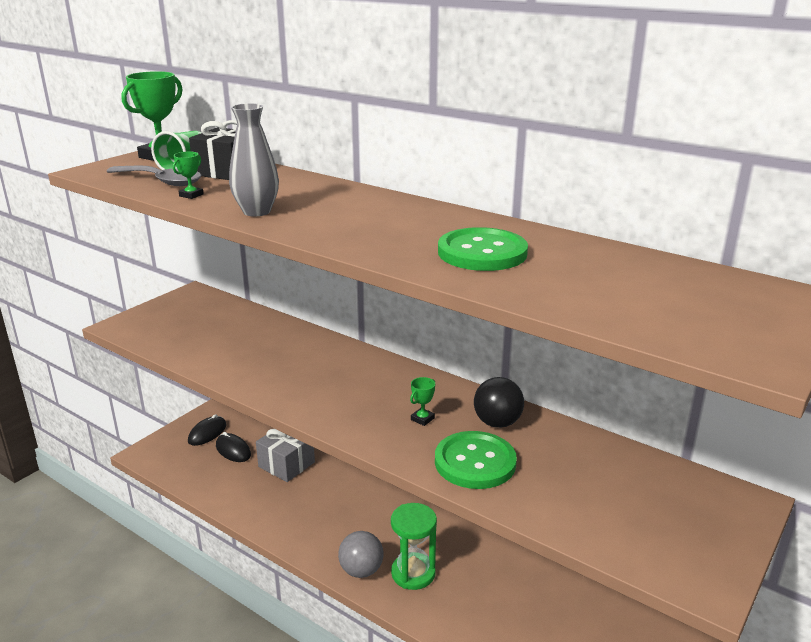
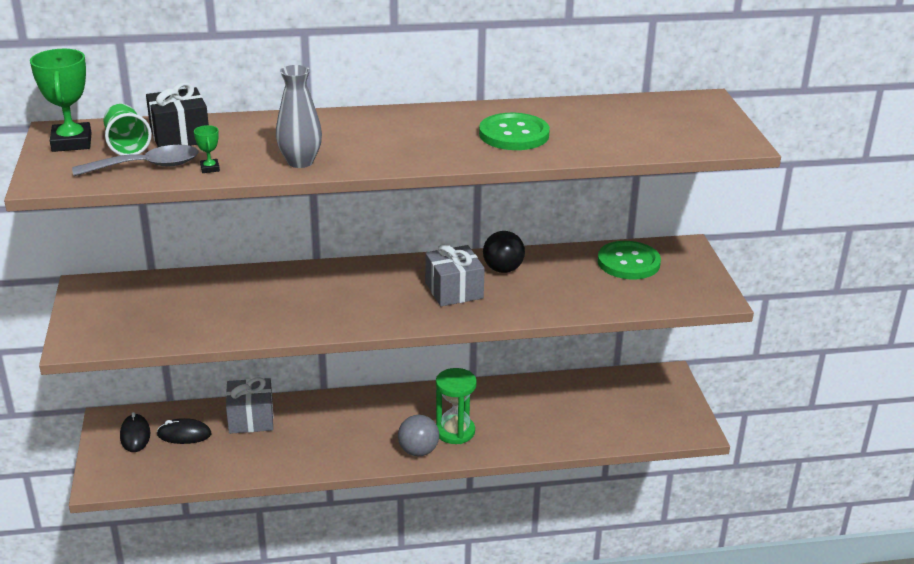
camera: 45 degrees left, 5 degrees up
green trophy [410,377,435,426] -> grey gift [425,244,485,306]
green button [435,431,517,489] -> green button moved to [597,241,661,279]

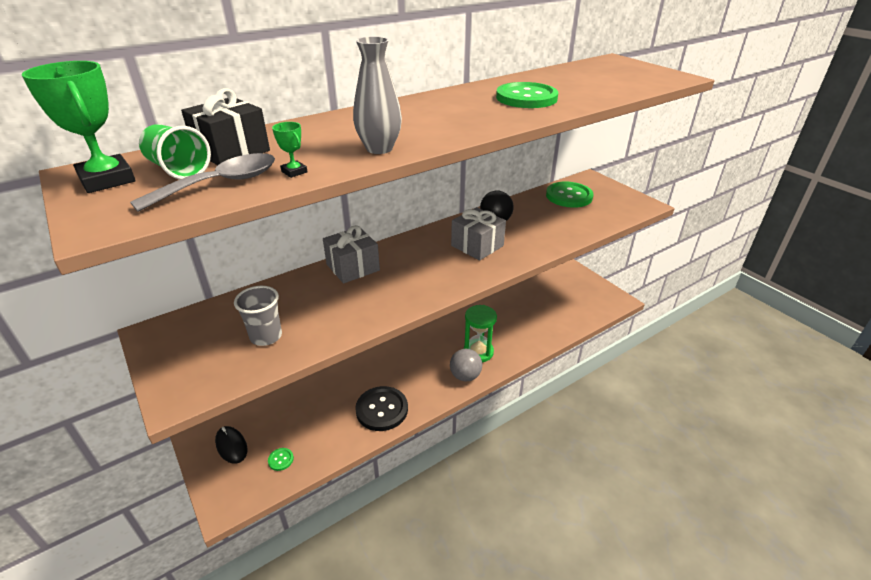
camera: 25 degrees left, 5 degrees up
black mouse [157,418,211,444] -> none
grey gift [226,377,274,434] -> grey gift moved to [323,225,380,284]
none -> grey cup [234,286,282,346]
none -> green button [268,448,294,471]
none -> black button [355,386,408,431]

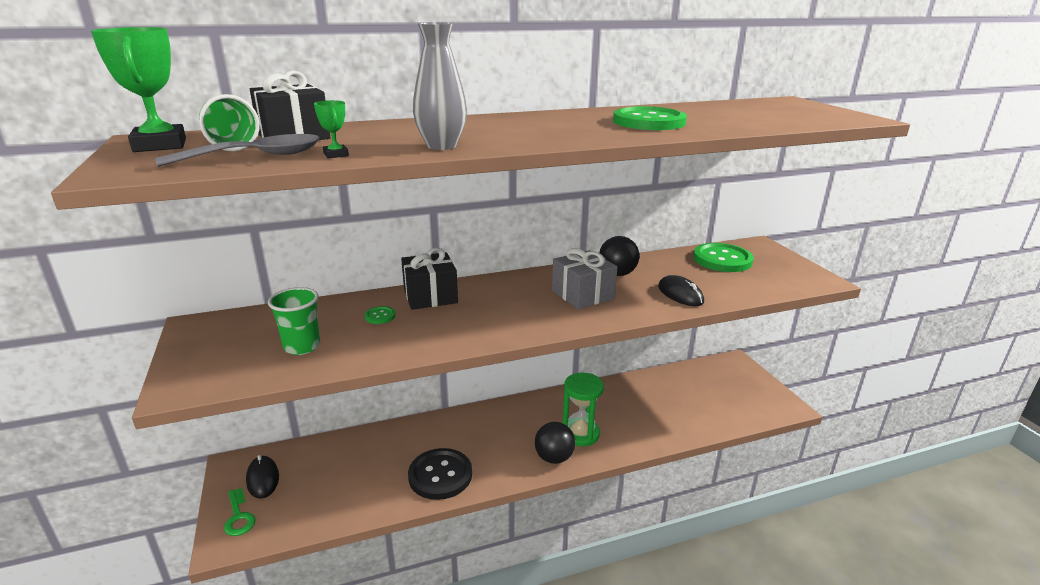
camera: 15 degrees right, 10 degrees down
grey cup [234,286,282,346] -> green cup [268,287,320,355]
green button [268,448,294,471] -> green button moved to [365,306,395,324]
grey gift [323,225,380,284] -> black gift [401,248,458,310]
grey ball [450,349,482,382] -> black ball [535,422,575,464]
none -> green key [224,488,256,536]
none -> black mouse [658,275,704,306]

